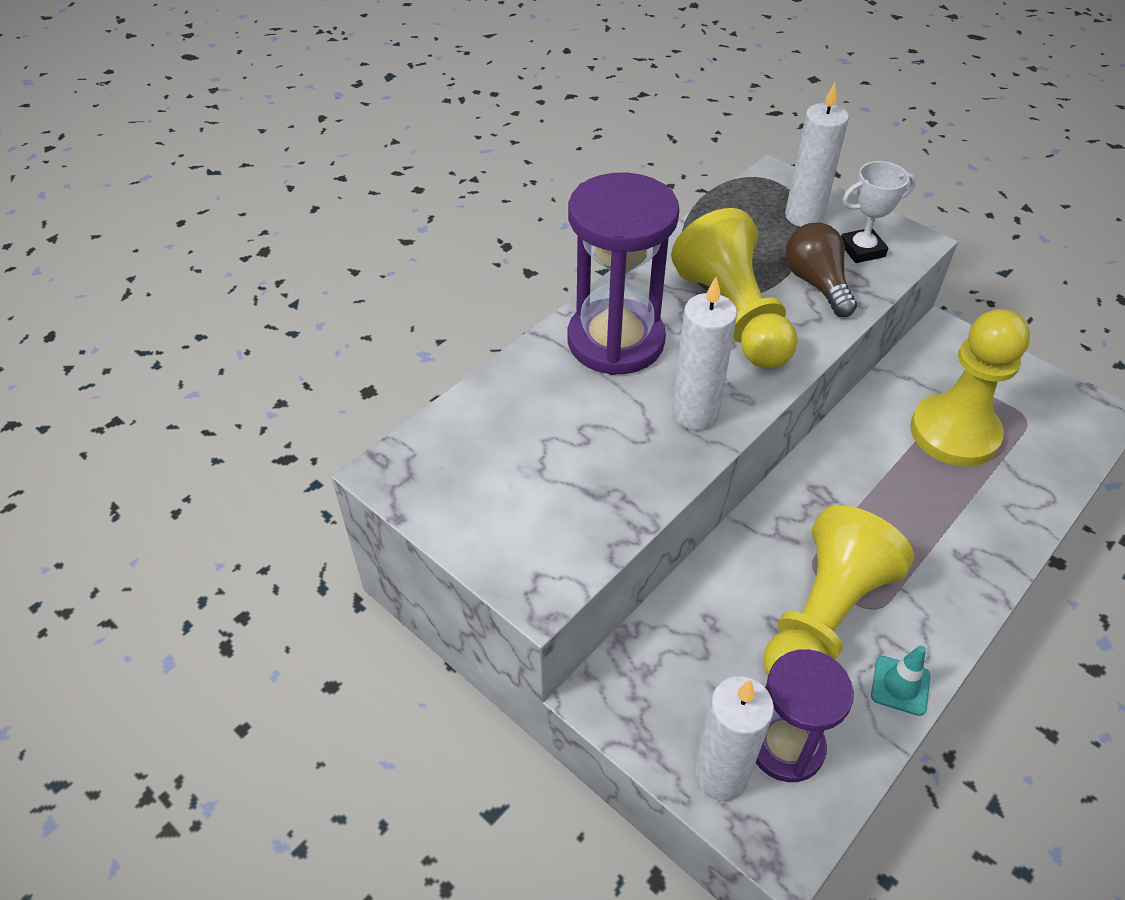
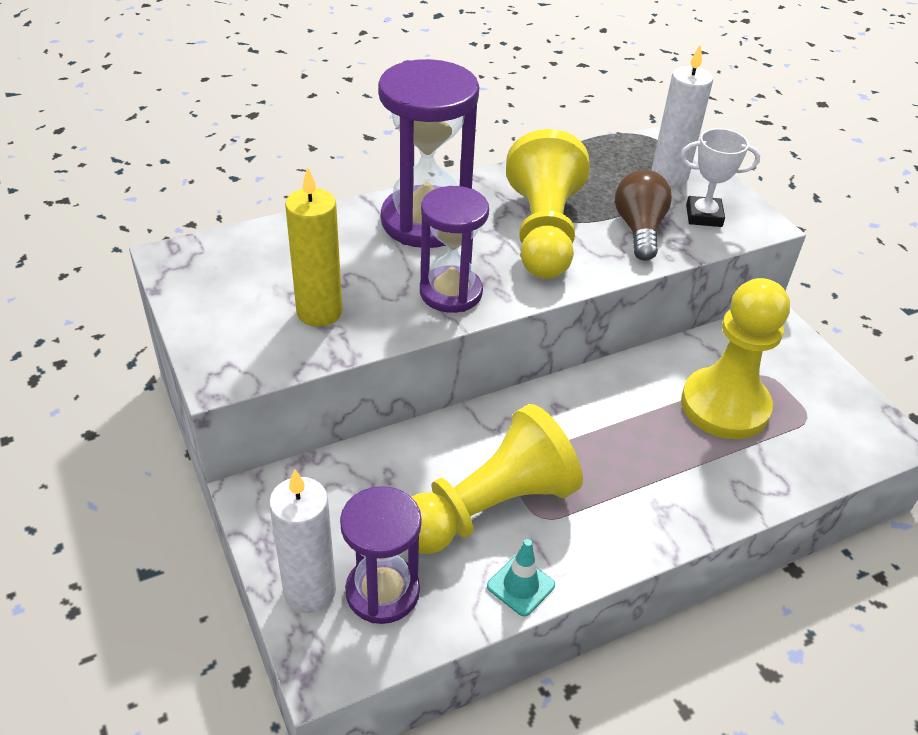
camera: 20 degrees right, 5 degrees down
white candle [672,277,737,430] -> purple hourglass [420,186,489,313]
none -> yellow candle [285,167,342,327]

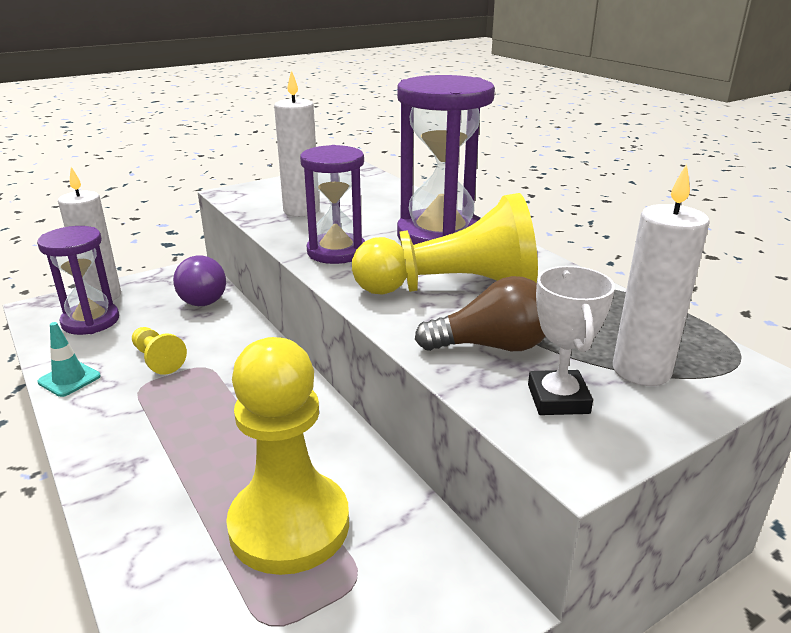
camera: 85 degrees right, 15 degrees down
yellow candle [285,167,342,327] -> white candle [274,70,320,217]
yellow pawn [411,404,583,554] -> yellow pawn [132,327,187,375], size x0.46
none -> purple light bulb [173,255,226,306]

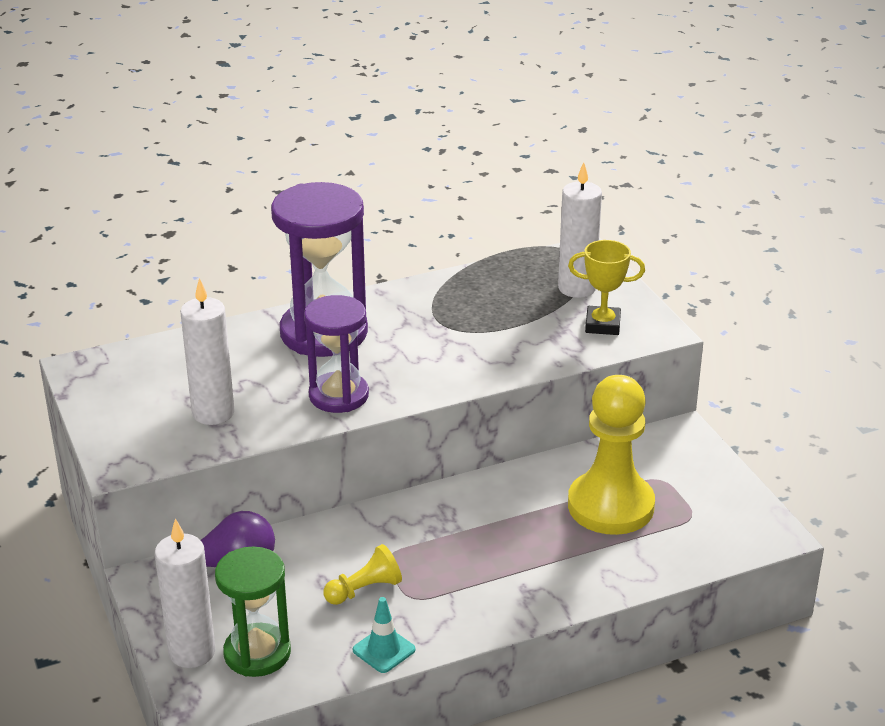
camera: 80 degrees left, 5 degrees up
purple hourglass [37,226,119,335] -> green hourglass [215,546,291,677]
yellow pawn [352,193,538,295] -> none
brown light bulb [415,276,546,351] -> none
white trophy [528,266,615,415] -> yellow trophy [568,240,645,335]

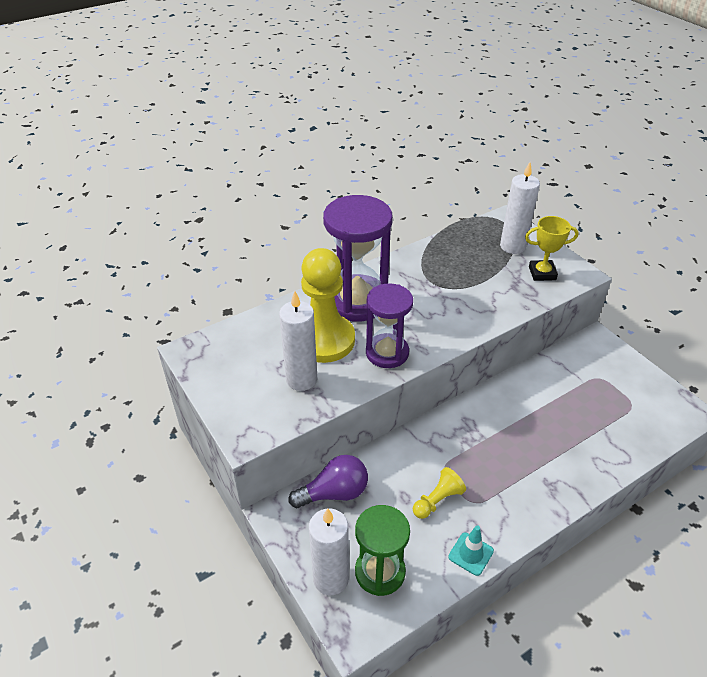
camera: 10 degrees left, 10 degrees up
yellow pawn [568,375,655,535] -> yellow pawn moved to [301,248,355,363]

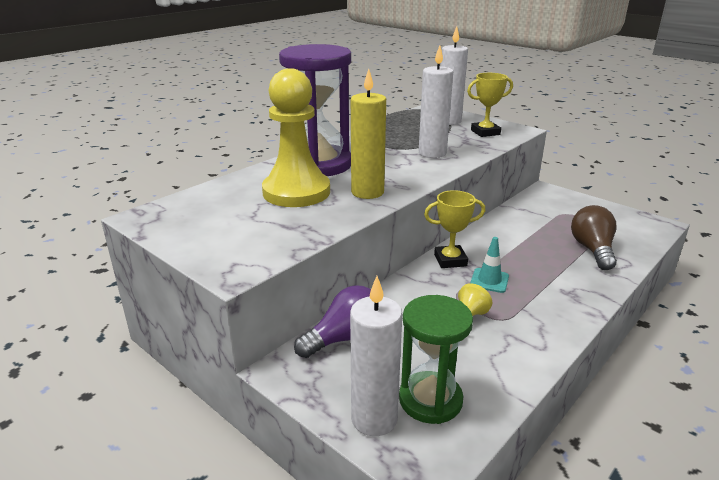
camera: 15 degrees left, 15 degrees down
white candle [279,291,318,391] -> white candle moved to [419,45,453,158]
purple hourglass [366,283,413,368] -> yellow candle [351,69,386,199]
turquoise traffic cone [448,525,494,576] -> turquoise traffic cone moved to [470,237,509,293]
none -> yellow trophy [424,190,486,268]
none -> brown light bulb [571,205,617,270]

